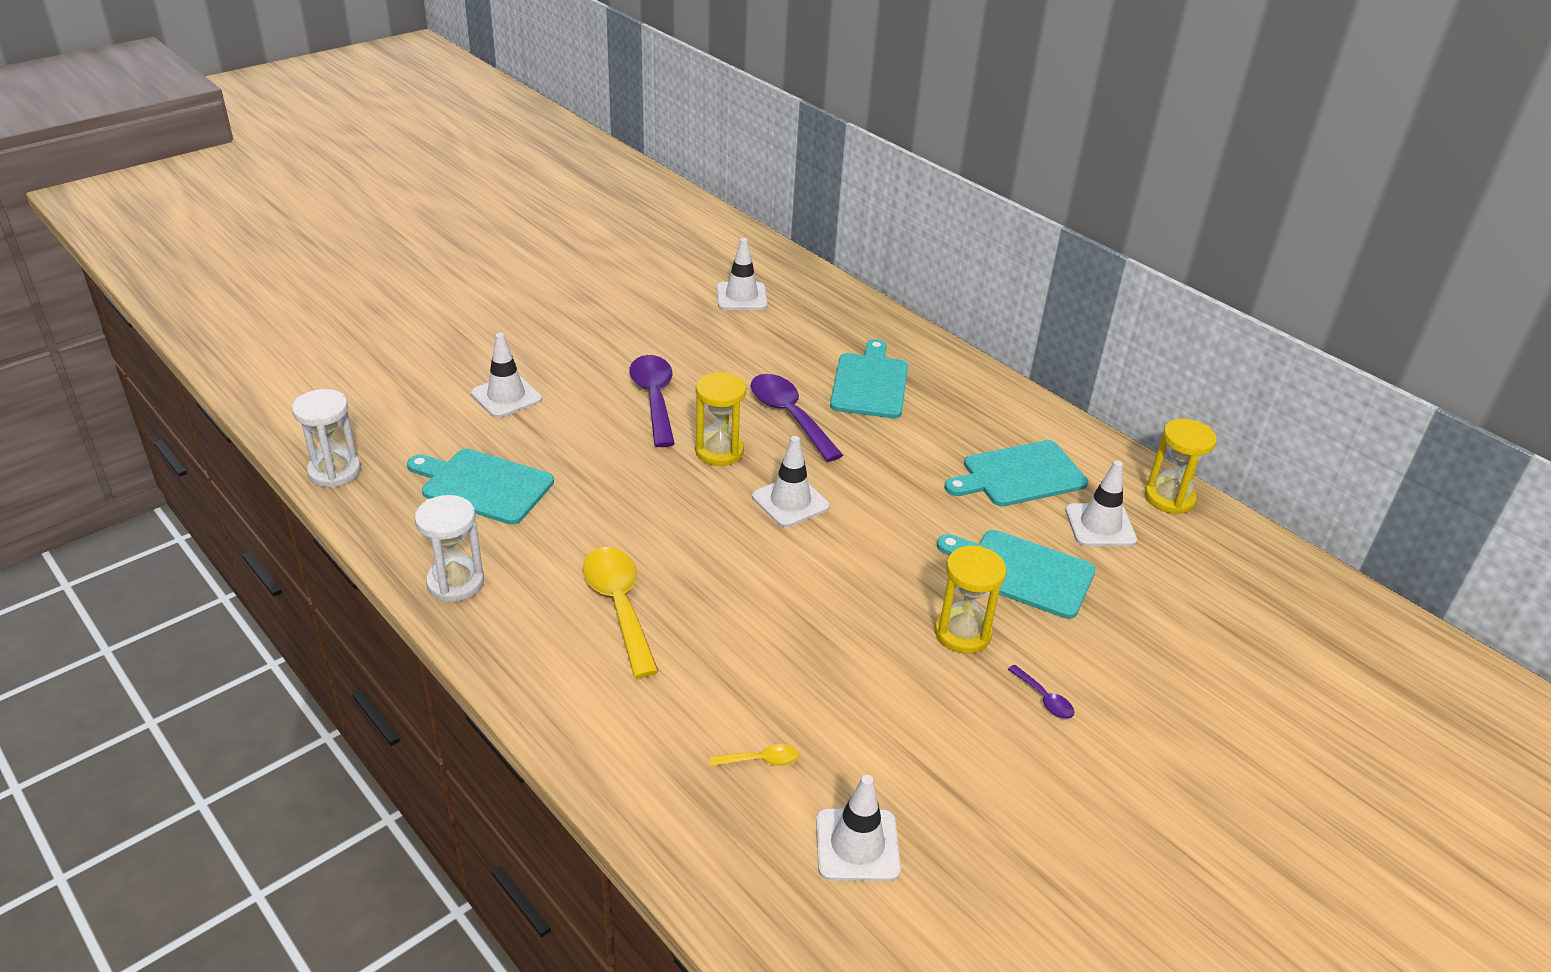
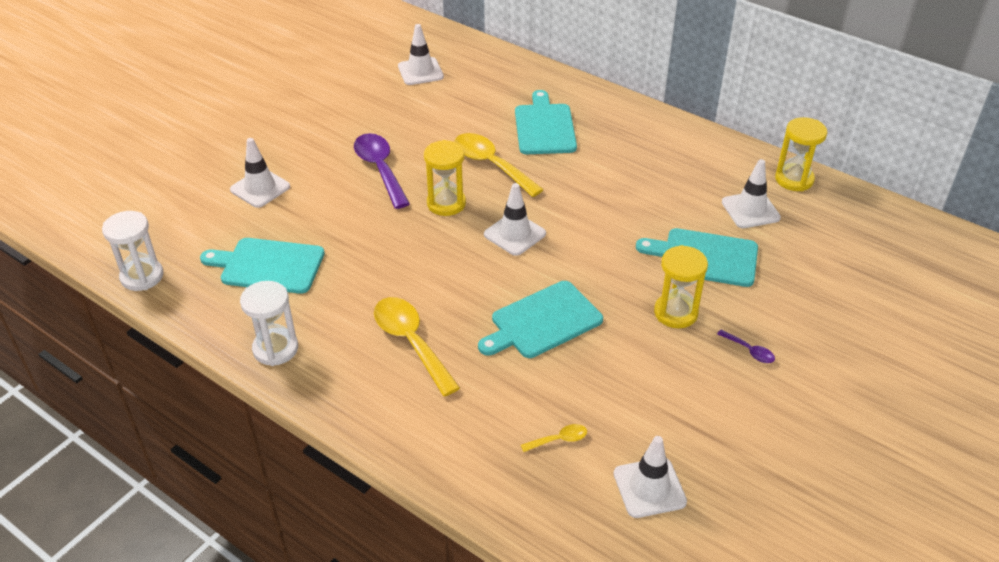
camera: 10 degrees left, 5 degrees up
purple spoon [751,374,843,462] -> yellow spoon [454,133,544,197]
turquoise cutting board [944,440,1088,506] -> turquoise cutting board moved to [478,281,603,358]

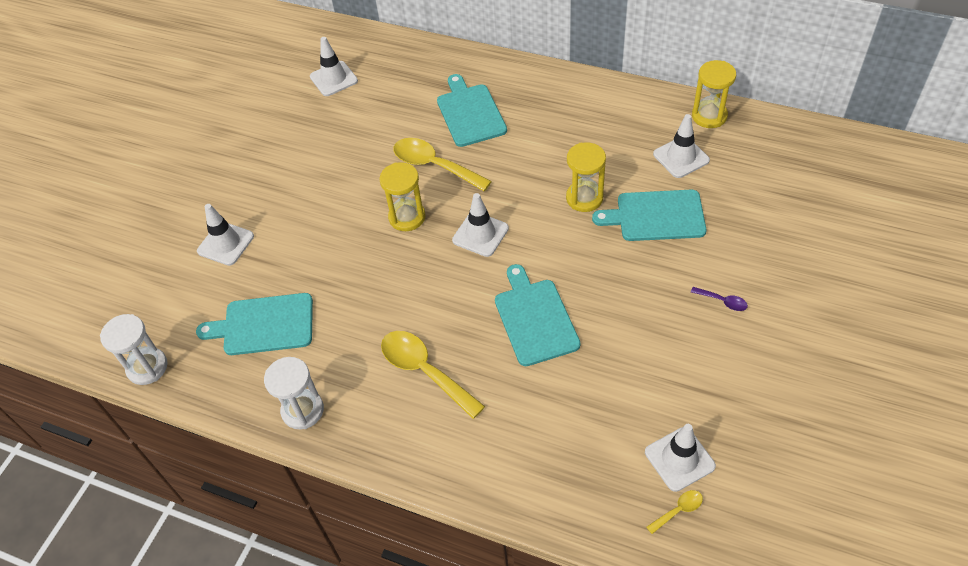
camera: 10 degrees left, 10 degrees up
purple spoon [354,133,410,209] -> none
turquoise cutting board [478,281,603,358] -> turquoise cutting board turned 120 degrees clockwise [495,264,581,366]
yellow spoon [521,424,587,452] -> yellow spoon moved to [646,490,703,534]
yellow hourglass [654,245,708,328] -> yellow hourglass moved to [566,142,606,212]

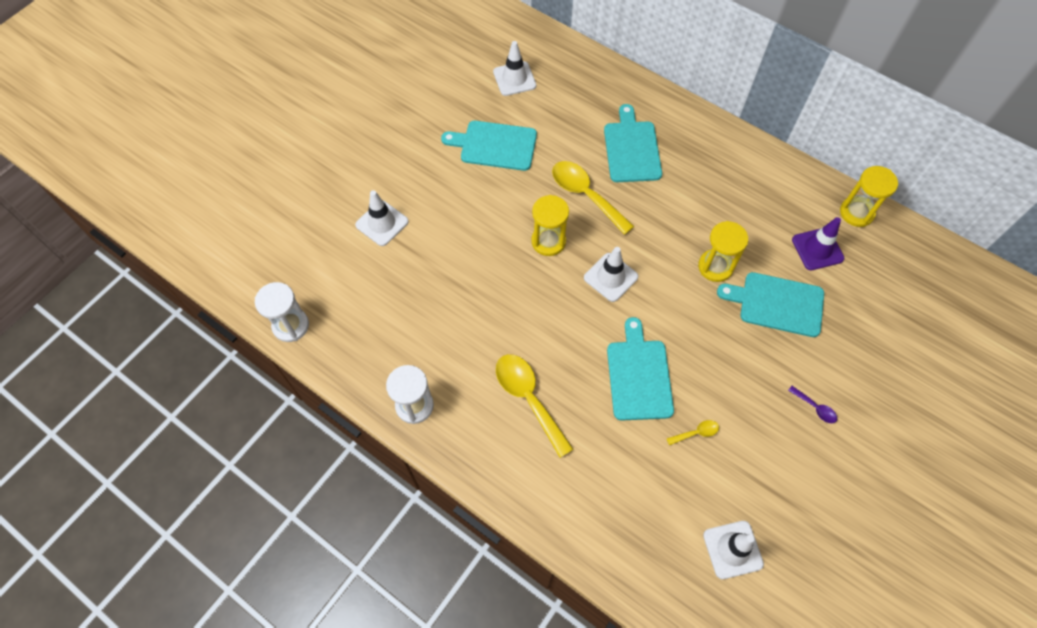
camera: 10 degrees right, 10 degrees up
turquoise cutting board [196,293,313,355] -> turquoise cutting board moved to [441,121,537,171]
yellow spoon [646,490,703,534] -> yellow spoon moved to [667,420,719,445]
white traffic cone [653,114,710,178] -> purple traffic cone [792,217,844,270]

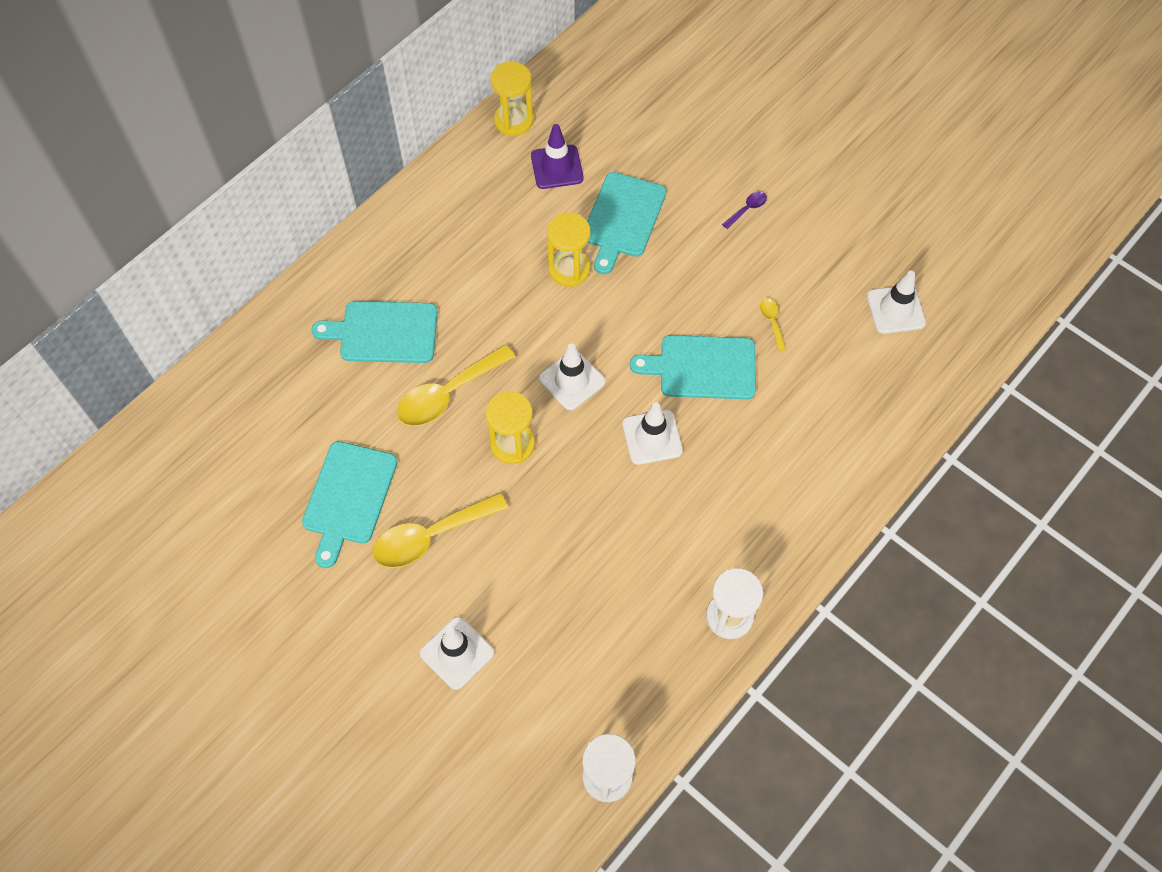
camera: 85 degrees left, 0 degrees up
white traffic cone [493,41,536,96] -> white traffic cone moved to [622,402,683,465]
yellow spoon [496,354,573,458] -> yellow spoon moved to [372,493,508,568]

